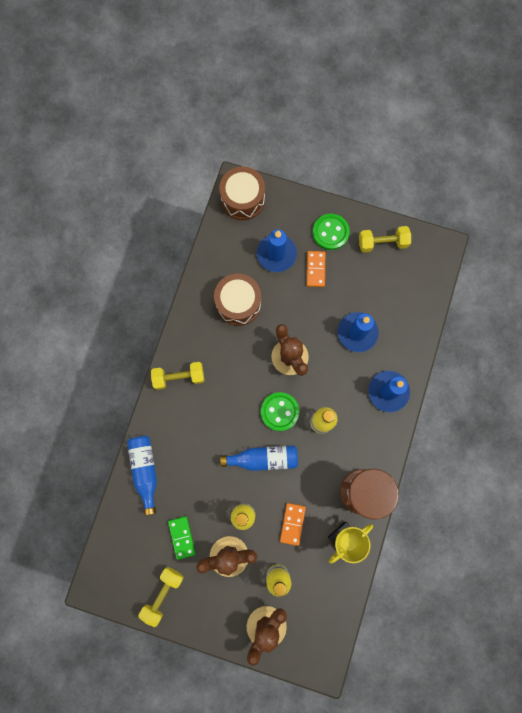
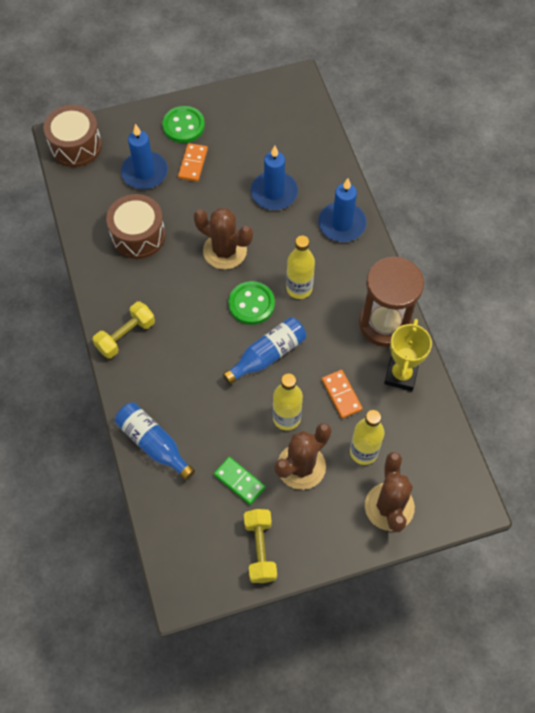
camera: 35 degrees left, 15 degrees down
orange domino [307,251,325,287] -> orange domino turned 45 degrees clockwise [178,143,208,182]
yellow dumbbell [359,226,411,253] -> none

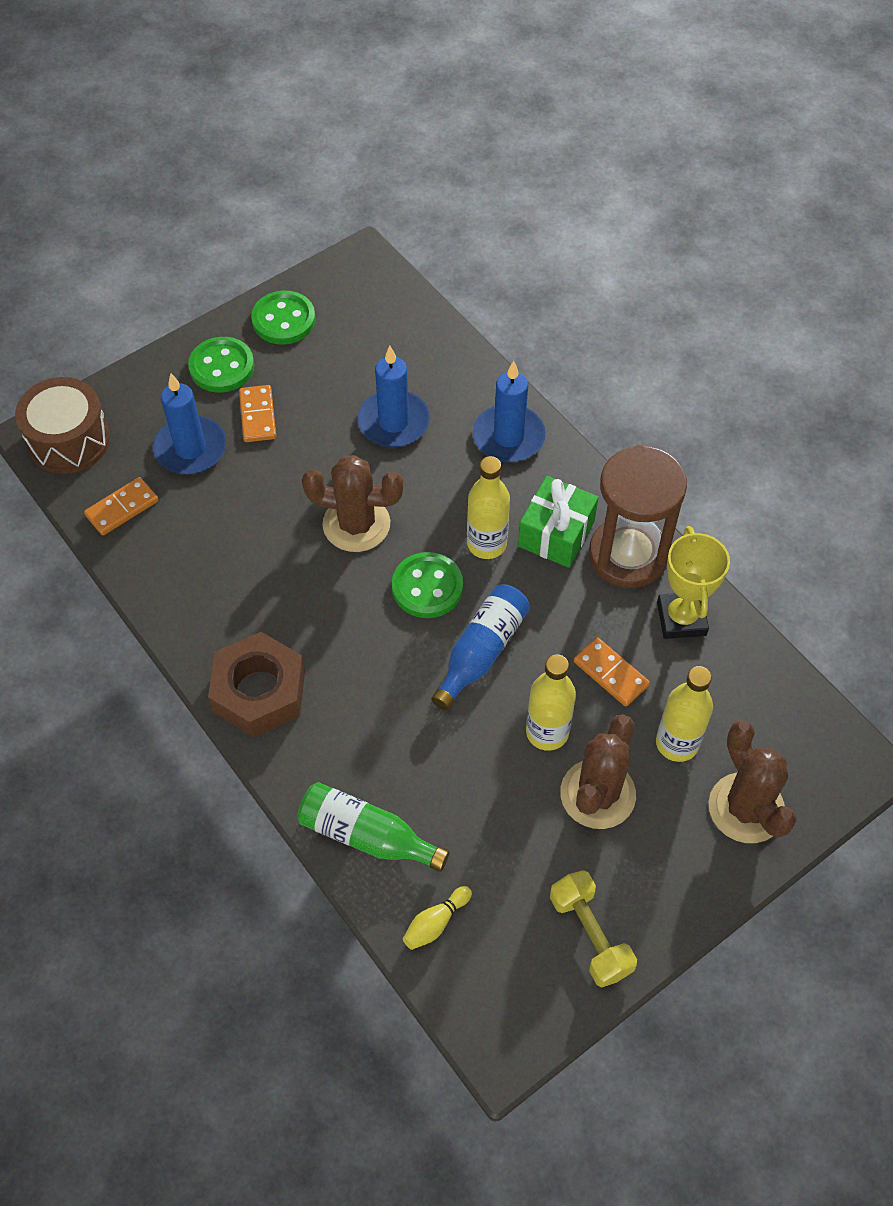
camera: 20 degrees left, 5 degrees down
yellow dumbbell [92,302,155,359] -> brown nut [208,632,305,737]
brown drum [106,194,165,259] -> none
blue bottle [115,402,195,481] -> green bottle [297,782,449,872]
green domino [214,457,266,505] -> none
none -> orange domino [84,477,159,535]
none -> green button [251,291,316,345]
none -> yellow bowling pin [403,886,472,950]
none -> green gift [518,476,599,568]

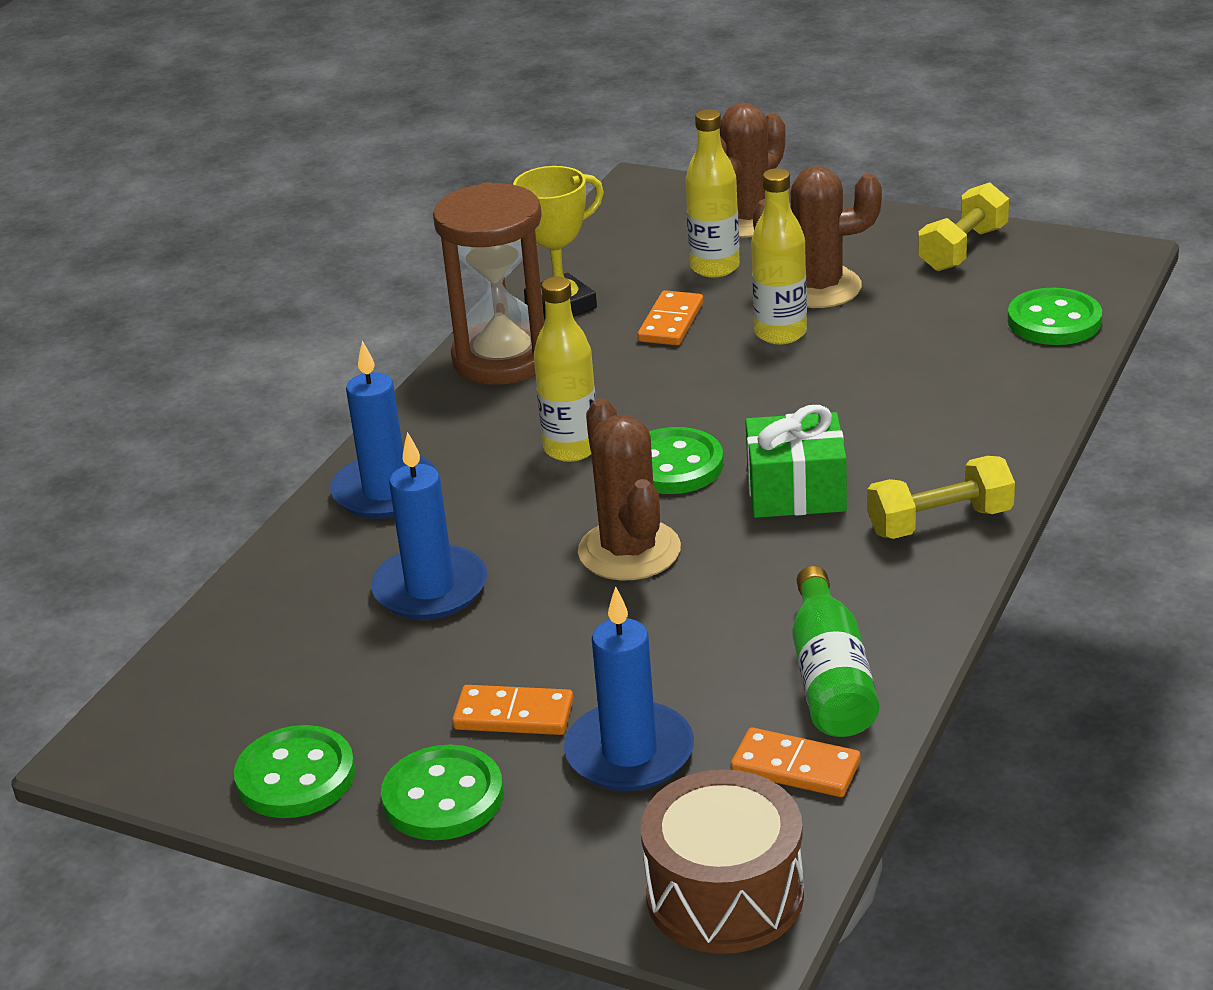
camera: 115 degrees left, 25 degrees down
brown nut [208,632,305,737] -> yellow dumbbell [867,456,1015,539]
orange domino [239,385,276,442] -> orange domino turned 45 degrees clockwise [452,685,573,735]
green bottle [297,782,449,872] -> green bottle moved to [792,566,879,737]
yellow bowling pin [403,886,472,950] -> green button [1008,288,1102,345]
blue bottle [431,584,530,711] -> none
green gift [518,476,599,568] -> green gift moved to [745,405,847,518]

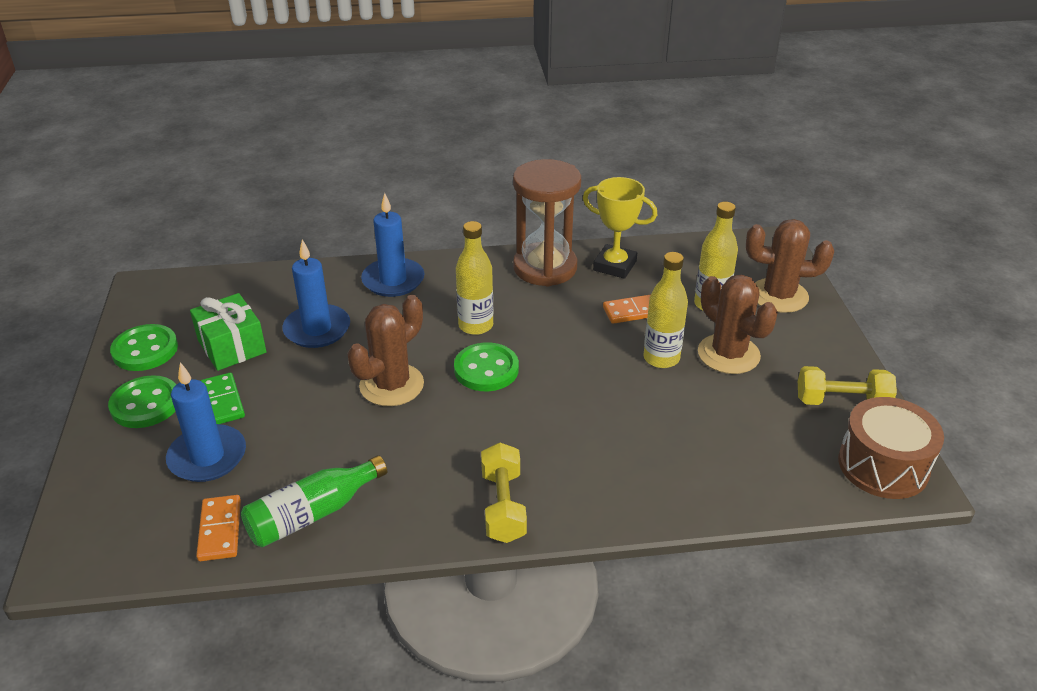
camera: 55 degrees right, 5 degrees up
orange domino [452,685,573,735] -> green domino [200,372,245,424]
brown drum [641,770,804,954] -> brown drum moved to [838,397,944,499]
green gift [745,405,847,518] -> green gift moved to [190,293,266,371]
yellow dumbbell [867,456,1015,539] -> yellow dumbbell turned 45 degrees clockwise [481,442,527,543]
green button [1008,288,1102,345] -> none

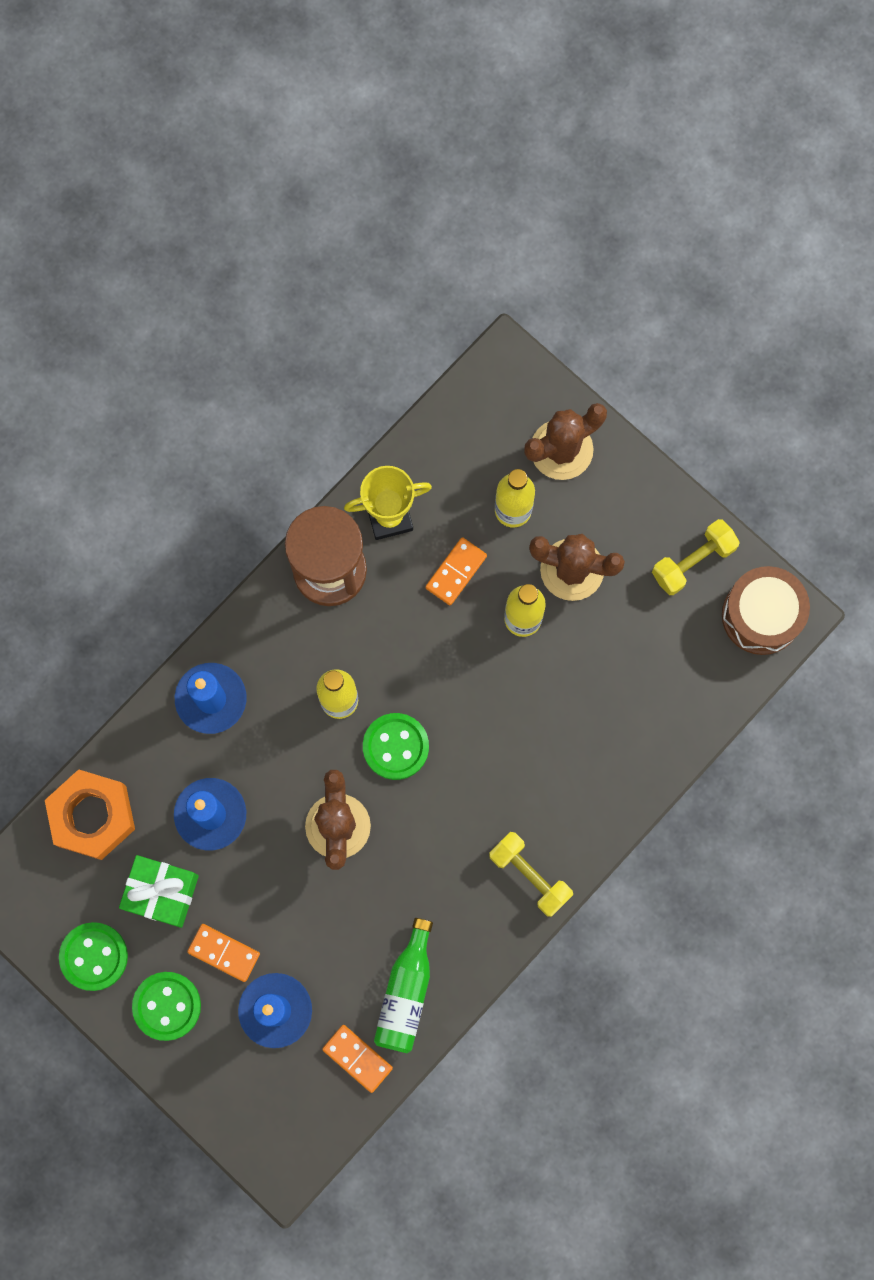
camera: 40 degrees left, 40 degrees up
green domino [200,372,245,424] -> orange domino [187,924,260,982]
none -> orange nut [45,769,135,860]

